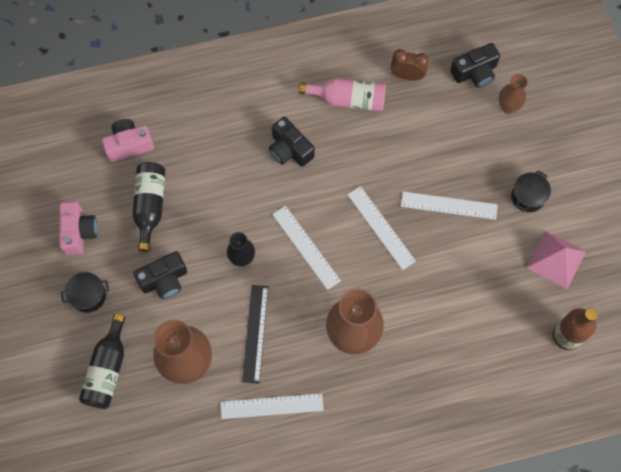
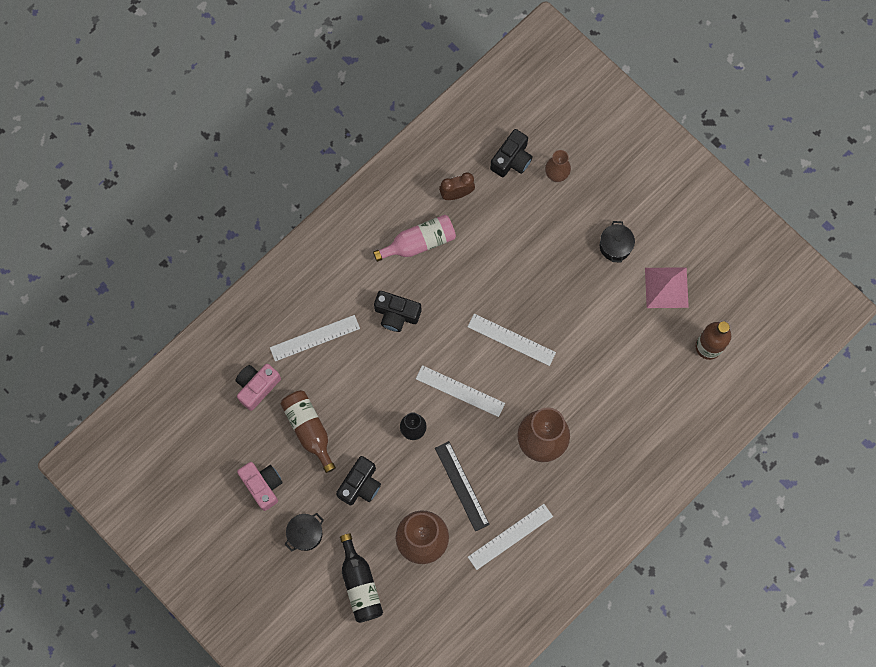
camera: 30 degrees left, 5 degrees up
black bottle [133,162,165,252] -> brown bottle [281,390,336,473]
white ruler [401,192,498,220] -> white ruler moved to [270,315,360,361]

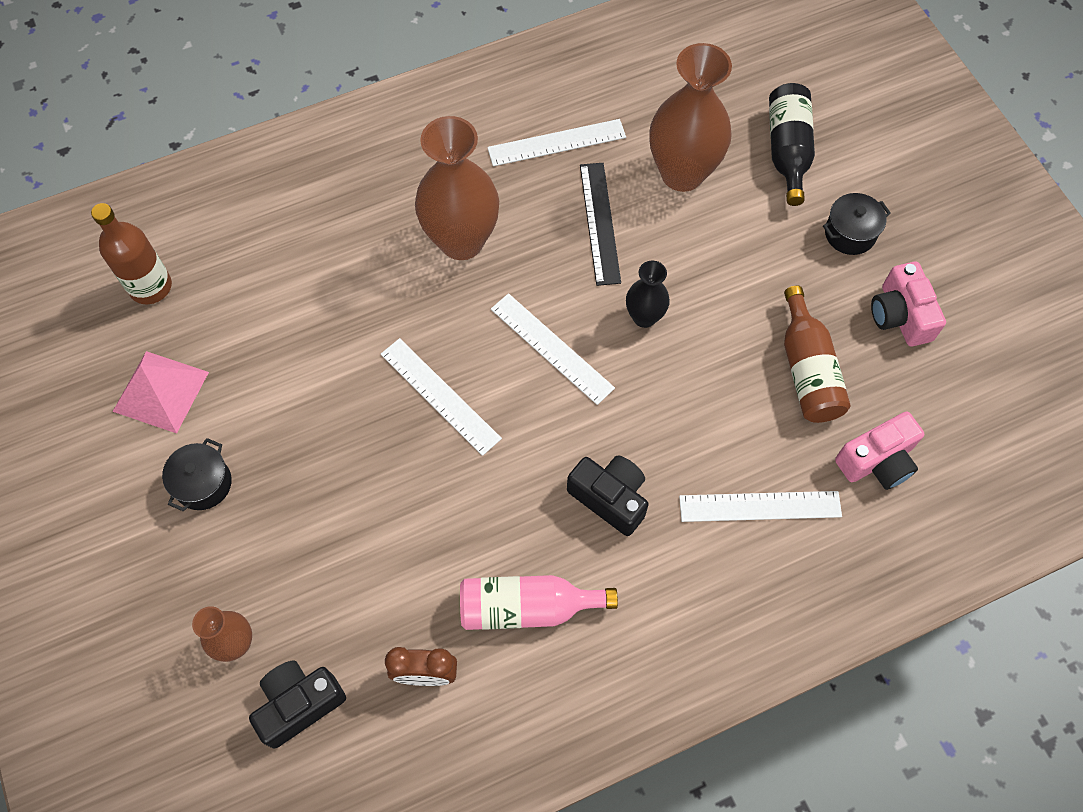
camera: 160 degrees left, 10 degrees down
black camera [336,456,381,505] -> none

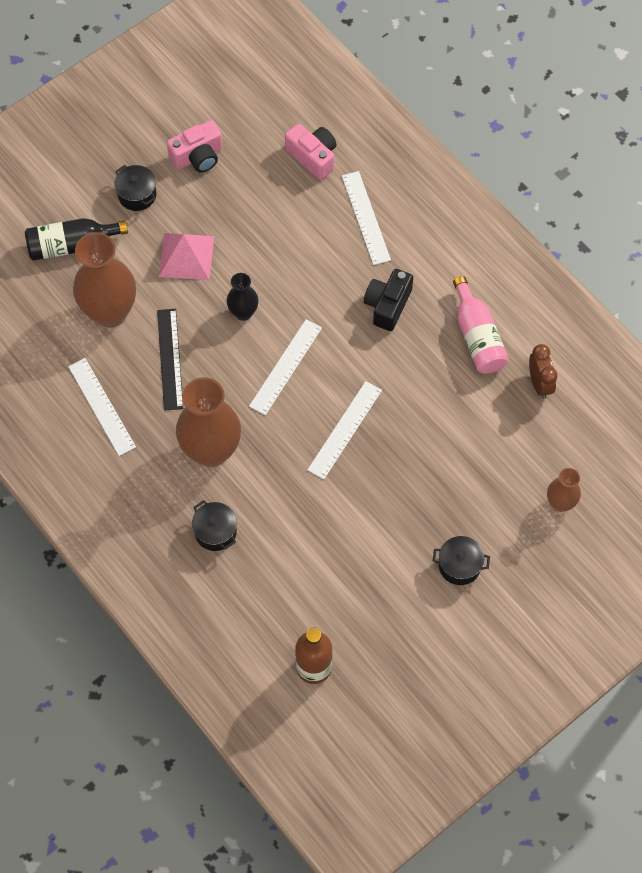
camera: 105 degrees left, 0 degrees up
pink pyramid [113,351,209,434] -> pink pyramid moved to [159,233,214,280]
black camera [249,660,346,749] -> none
black ruler [580,163,621,286] -> black ruler turned 75 degrees counterclockwise [157,309,183,411]
brown bottle [784,286,850,423] -> none
none -> black pot [192,500,237,551]

